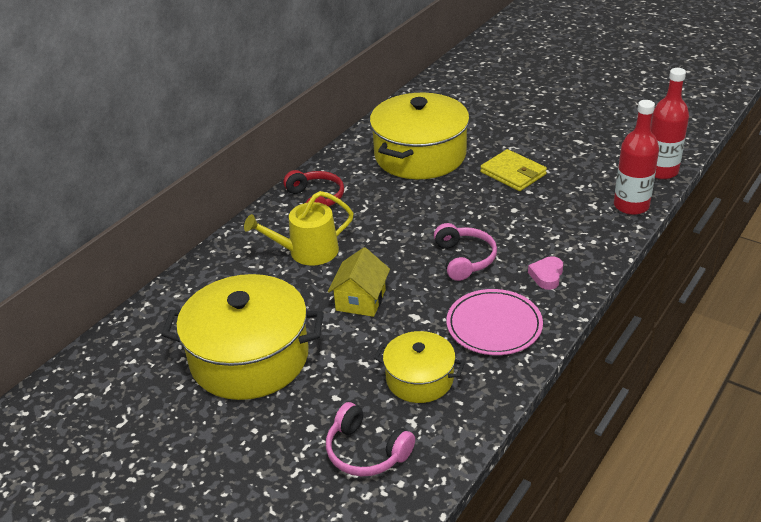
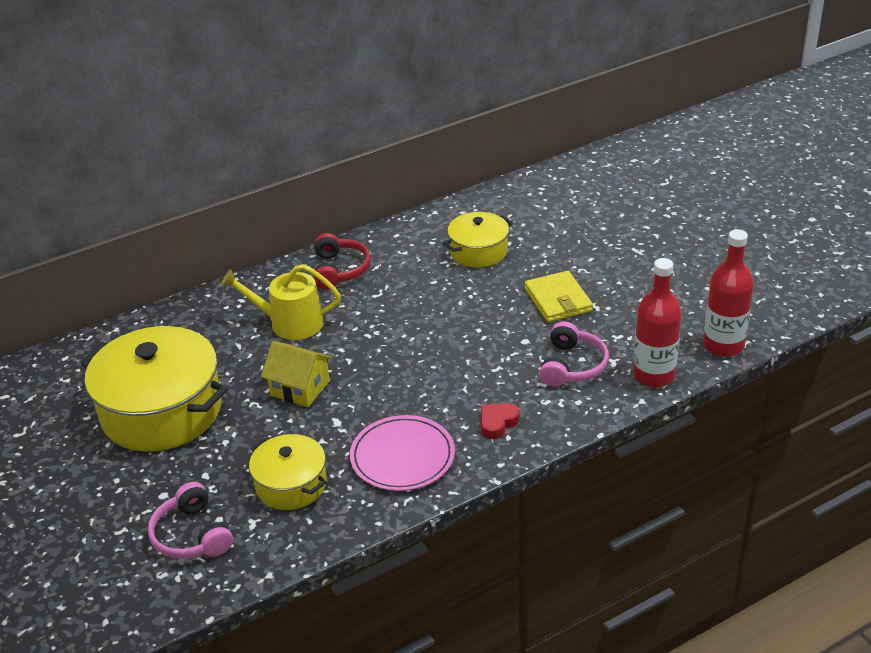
camera: 25 degrees right, 0 degrees up
yellow house [328,247,390,317] -> yellow house turned 75 degrees clockwise [261,341,332,407]
yellow pot [370,93,470,179] -> yellow pot [443,212,513,268], size x0.55
pink headphones [434,223,497,281] -> pink headphones moved to [539,321,609,387]
pink heart [528,256,563,290] -> red heart [480,403,520,439]

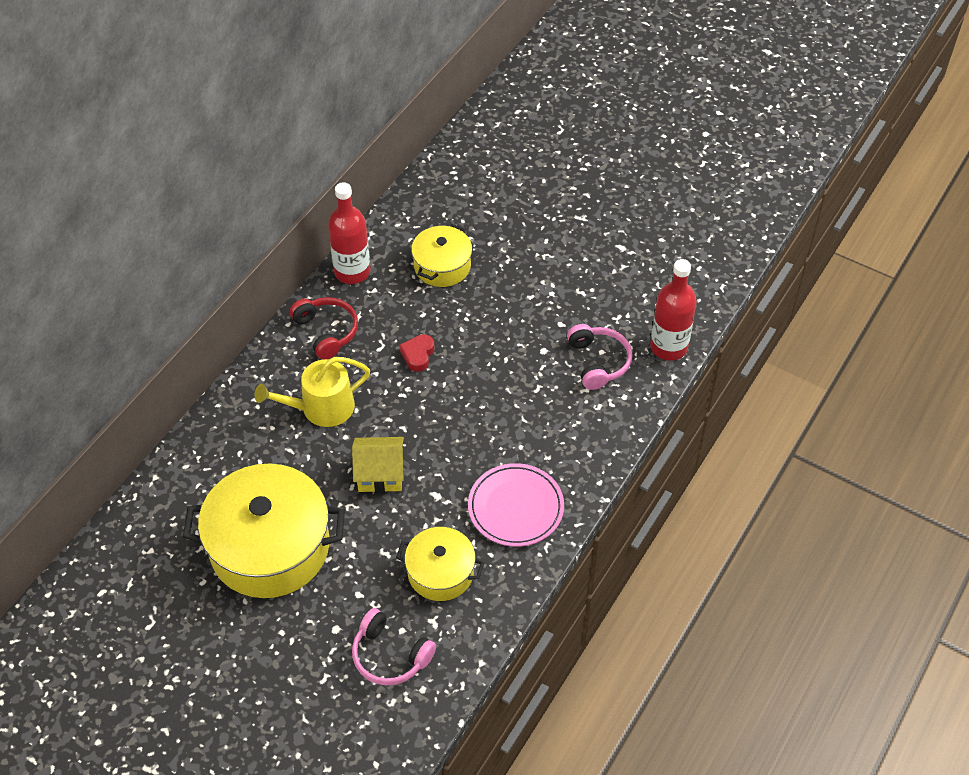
camera: 30 degrees left, 15 degrees up
red heart [480,403,520,439] -> red heart moved to [400,334,434,372]
yellow wallet [525,271,593,322] -> none
red bottle [703,229,754,357] -> red bottle moved to [328,182,370,284]

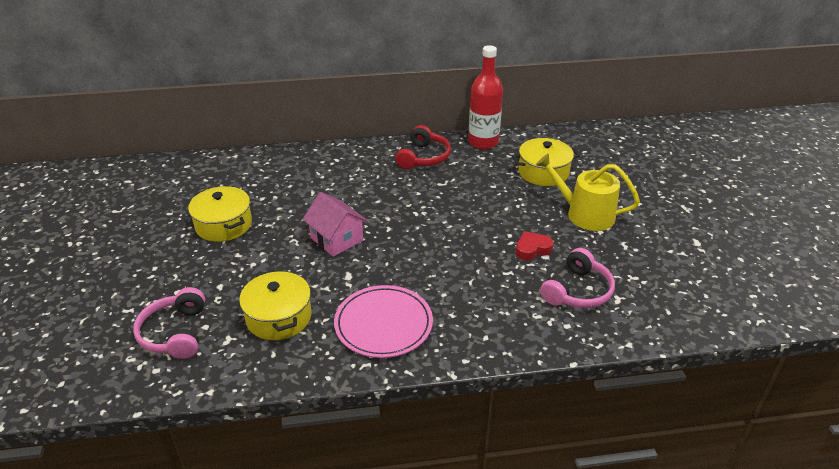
camera: 50 degrees right, 15 degrees down
yellow pot [183,463,345,598] -> yellow pot [188,186,252,242], size x0.55
yellow watering can [255,357,370,427] -> yellow watering can moved to [536,154,640,231]
yellow house [352,437,404,492] -> pink house [303,192,368,257]
red heart [400,334,434,372] -> red heart moved to [516,231,553,260]
red bottle [650,259,697,361] -> none

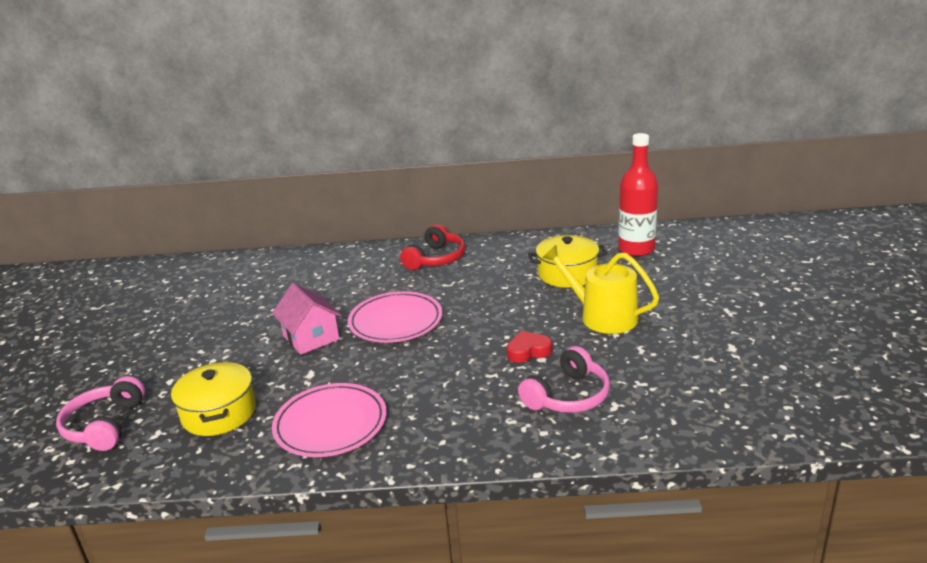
camera: 10 degrees right, 10 degrees down
yellow pot [188,186,252,242] -> none
red bottle [468,45,503,150] -> red bottle moved to [618,133,658,257]
none -> pink plate [348,291,443,343]

